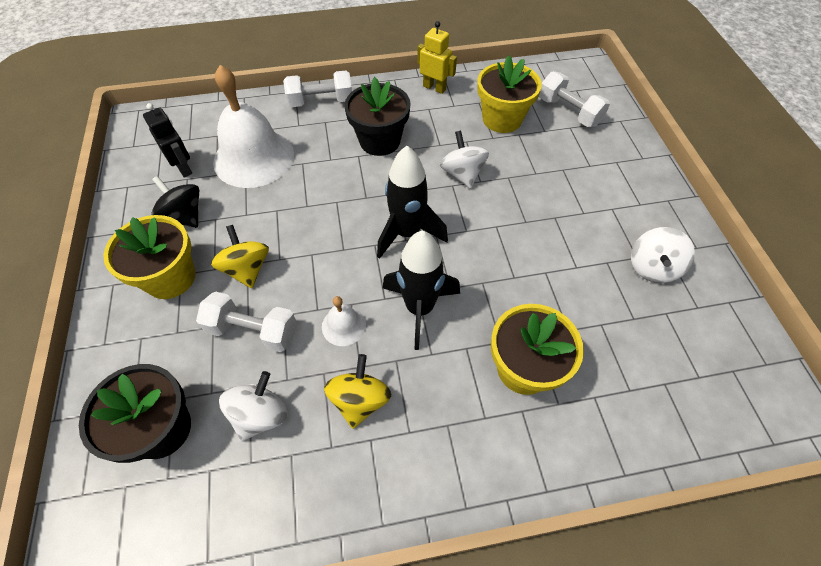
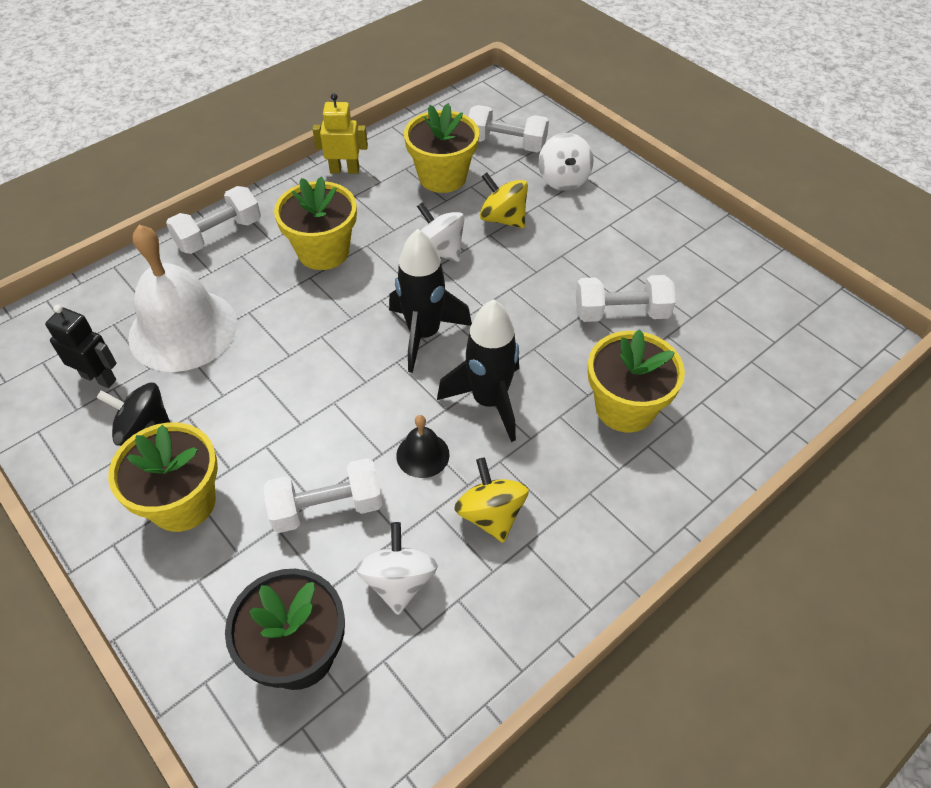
camera: 30 degrees left, 5 degrees down
yellow spinning top [211,225,269,288] -> yellow spinning top moved to [480,172,528,228]
white bell [322,296,366,346] -> black bell [396,415,450,478]
black flower pot [344,77,411,156] -> yellow flower pot [274,176,357,270]
white spinning top [631,227,695,283] -> white spinning top moved to [538,133,593,191]
none -> white dumbbell [576,275,676,322]

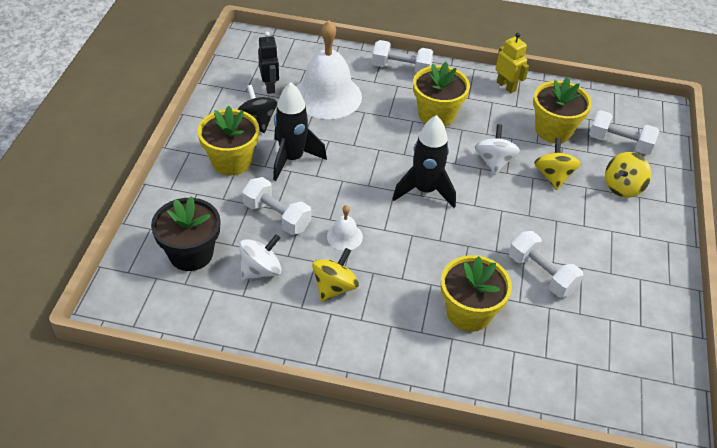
camera: 50 degrees right, 5 degrees down
black bell [396,415,450,478] -> white bell [327,205,363,251]
black rocket [437,299,519,442] -> black rocket moved to [273,82,327,181]
white dumbbell [468,105,549,152] -> white dumbbell turned 45 degrees counterclockwise [589,110,659,155]
white spinning top [538,133,593,191] -> yellow spinning top [605,152,651,197]

